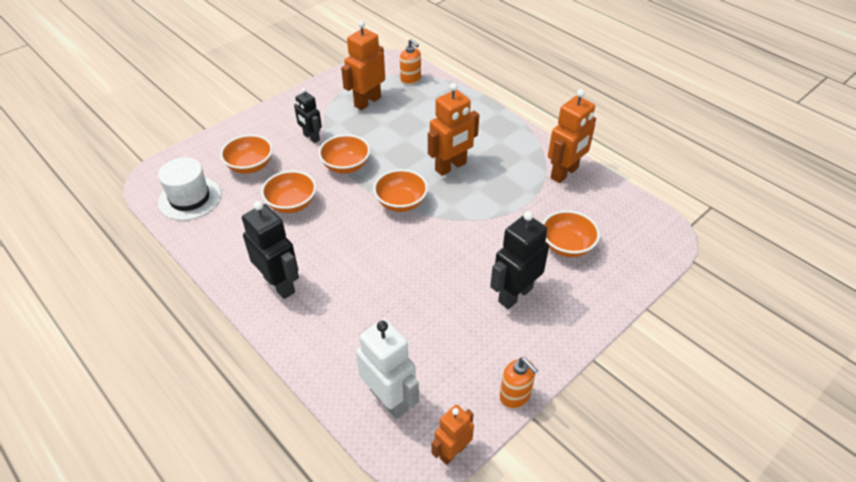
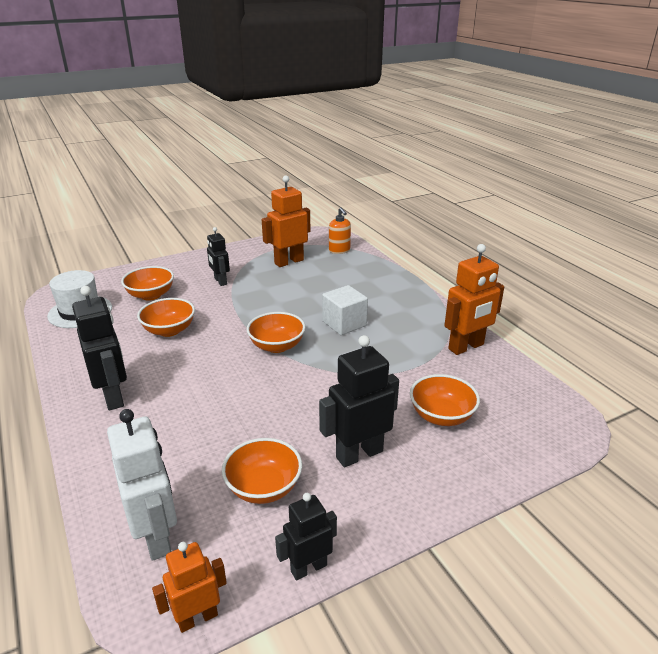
camera: 15 degrees right, 15 degrees down
orange bowl [318,134,370,174] -> orange bowl moved to [222,438,302,504]
orange robot [428,83,479,176] -> white cube [322,285,368,335]
orange soap dispenser [500,357,538,409] -> black robot [275,493,337,581]

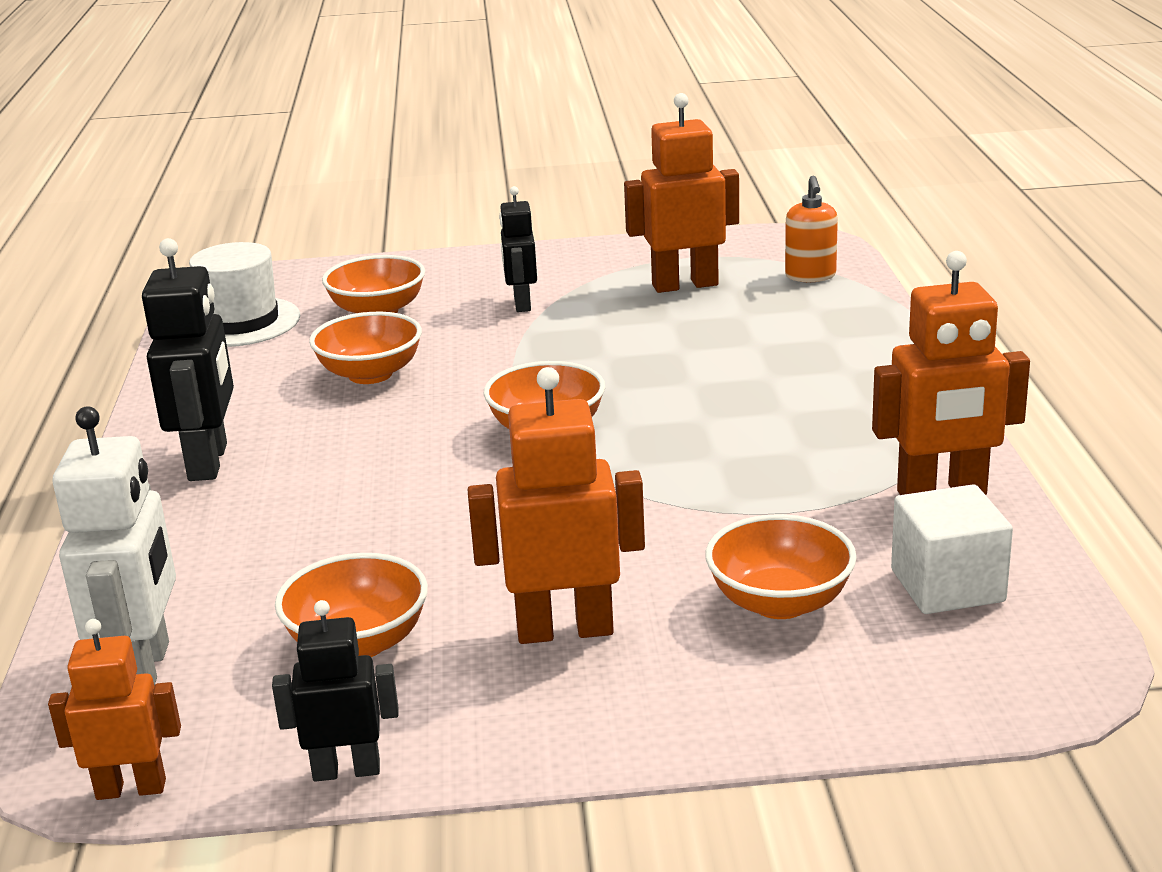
camera: 25 degrees right, 5 degrees down
black robot [319,335,399,467] -> orange robot [468,367,645,644]
white cube [322,285,368,335] -> white cube moved to [891,484,1013,614]

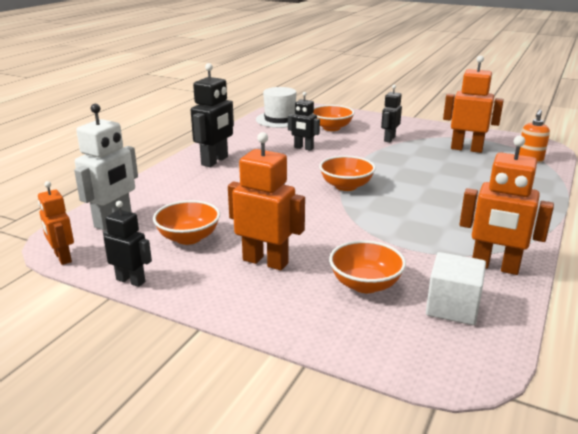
camera: 30 degrees right, 0 degrees up
orange robot [48,619,181,800] -> orange robot turned 150 degrees counterclockwise [38,181,74,265]
orange bowl [309,312,422,384] -> black robot [288,92,320,151]

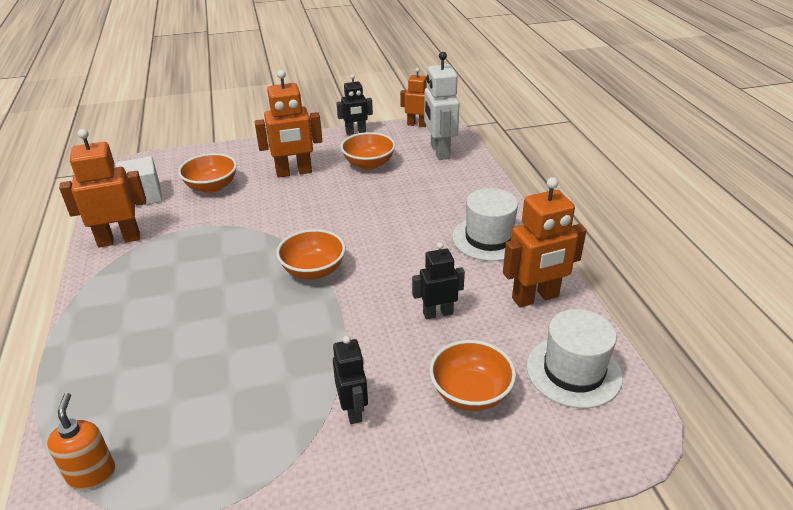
camera: 140 degrees right, 10 degrees up
black robot [191,63,234,167] -> white hat [452,188,518,261]
orange robot [443,55,504,153] -> orange robot moved to [503,177,587,308]

